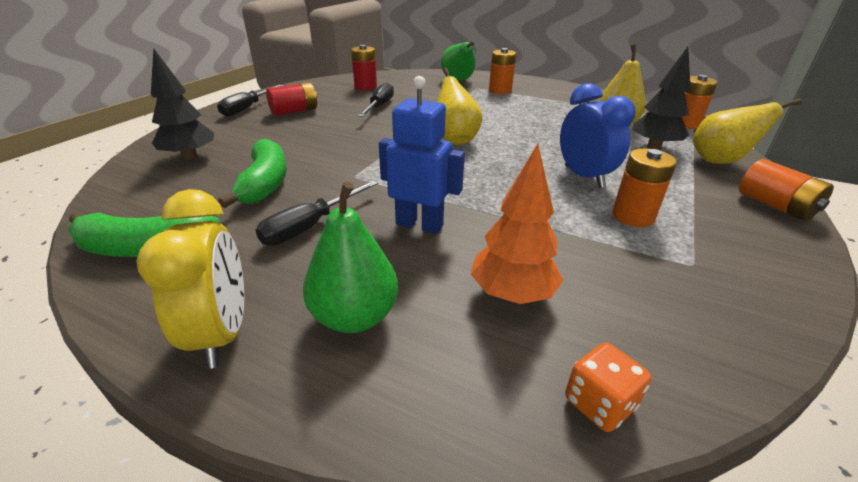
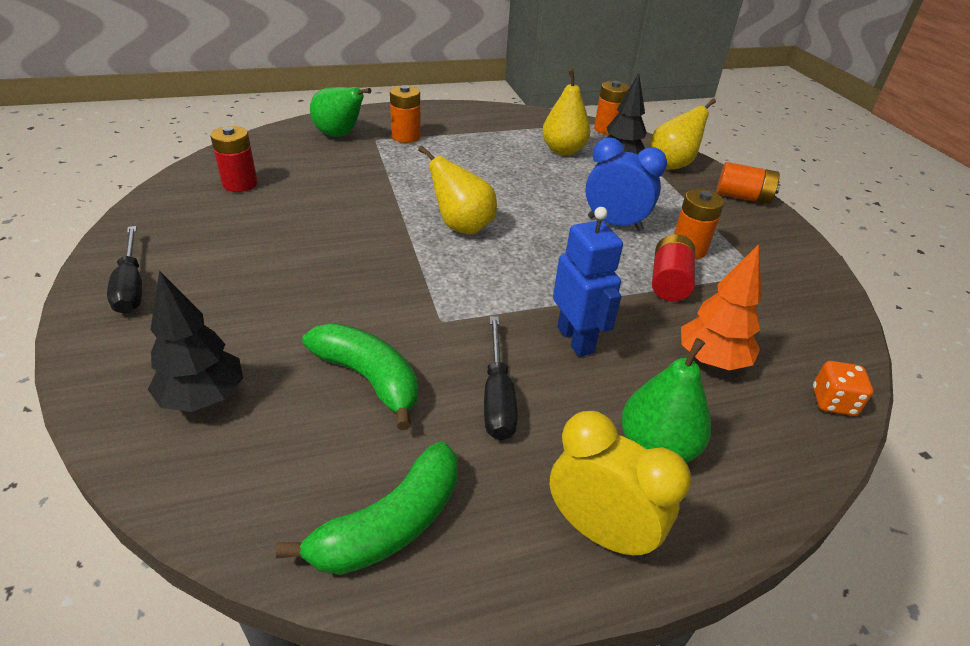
camera: 45 degrees left, 5 degrees up
red battery [266,82,317,116] -> red battery moved to [652,234,695,301]
black screwdriver [358,82,394,117] -> none
blue robot [379,76,465,234] -> blue robot turned 90 degrees clockwise [553,207,623,357]

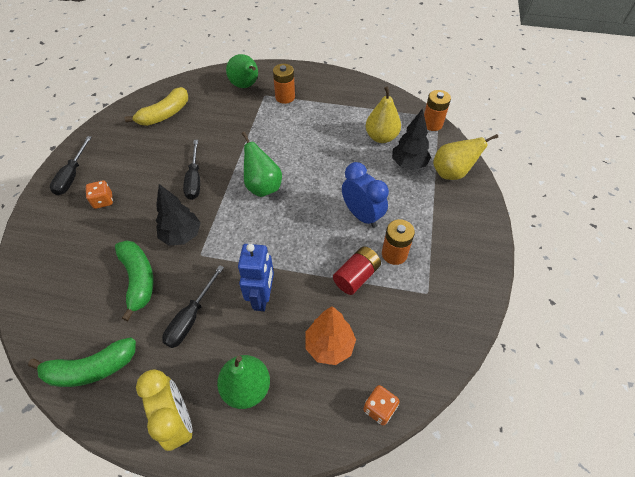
camera: 30 degrees right, 15 degrees up
black tree [148,270,243,412] -> black tree moved to [156,184,201,246]
red battery [210,126,258,192] -> yellow banana [125,87,188,126]
yellow pear [418,146,497,235] -> green pear [242,131,282,197]
orange battery [716,162,780,204] -> none
none -> orange dice [86,180,113,209]
none -> black screwdriver [183,140,200,200]

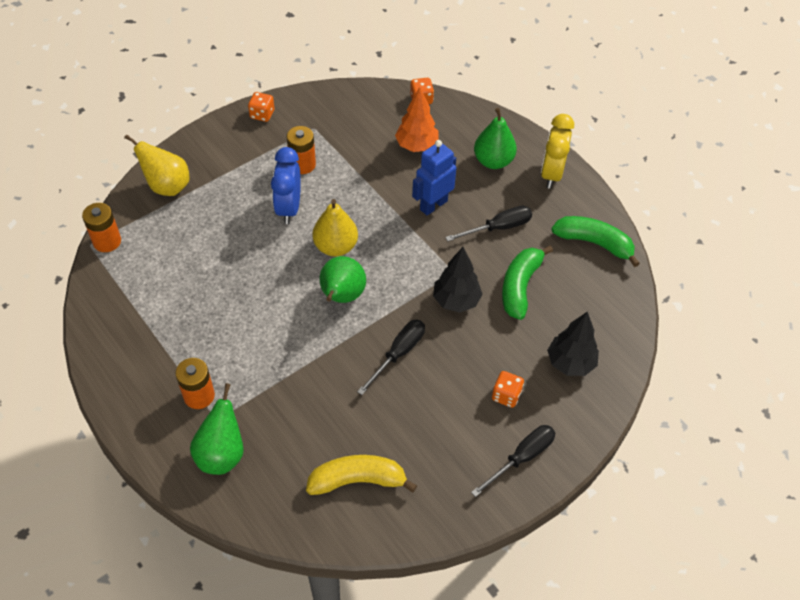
camera: 140 degrees left, 0 degrees up
red battery [333,246,381,295] -> none
yellow pear [365,86,401,143] -> yellow pear moved to [312,199,358,256]
black tree [392,108,431,170] -> black tree moved to [547,312,599,376]
none -> orange dice [248,92,274,122]

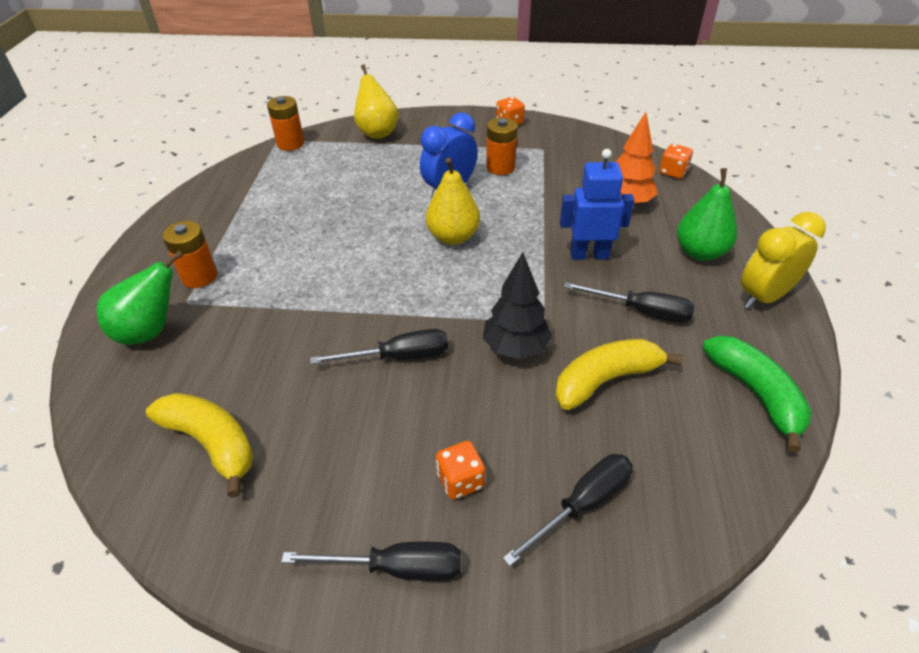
camera: 45 degrees right, 10 degrees down
green pear [320,256,366,303] -> none
green banana [502,246,553,320] -> yellow banana [555,339,683,410]
black tree [547,312,599,376] -> black screwdriver [503,454,633,566]

